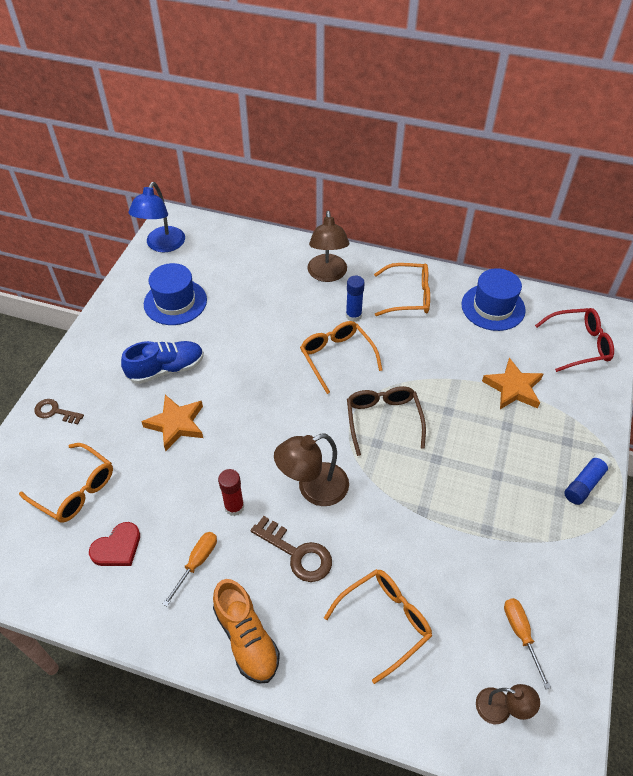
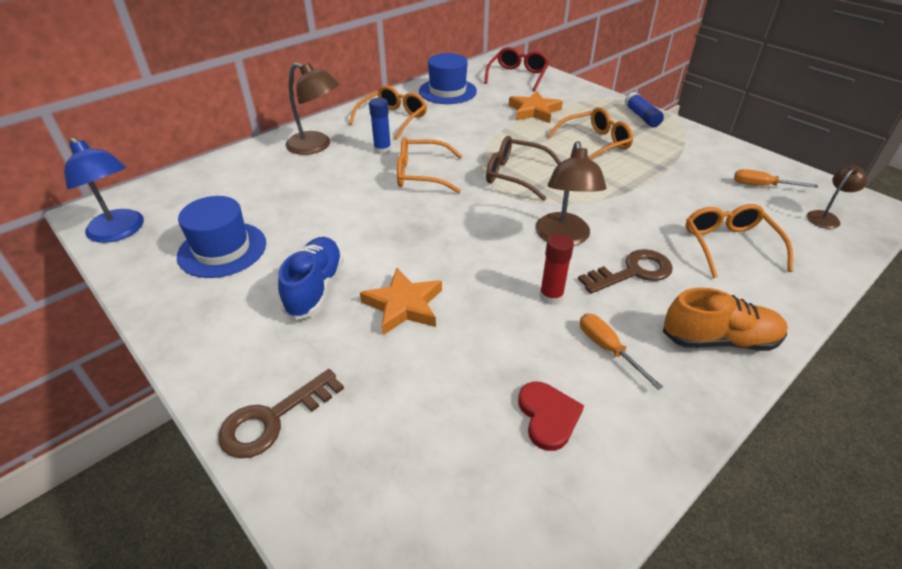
camera: 60 degrees left, 10 degrees down
orange glasses [19,443,113,523] -> orange glasses moved to [548,107,633,160]
brown key [34,399,84,425] -> brown key [218,369,344,458], size x1.54

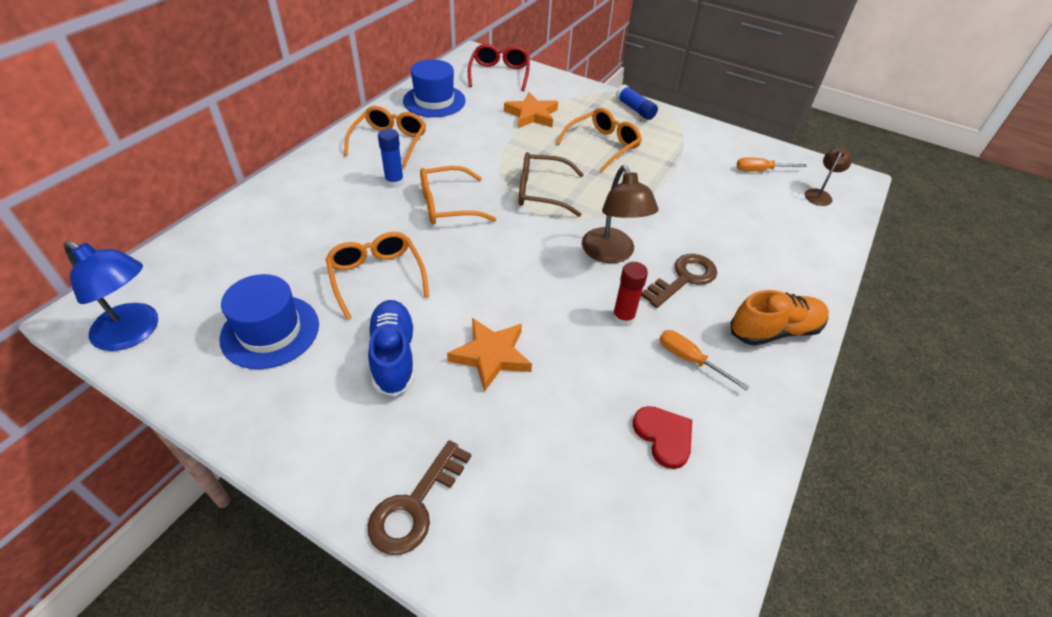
camera: 20 degrees left, 5 degrees up
brown lamp [286,63,339,155] -> none
orange glasses [686,204,793,278] -> orange glasses moved to [325,232,429,320]

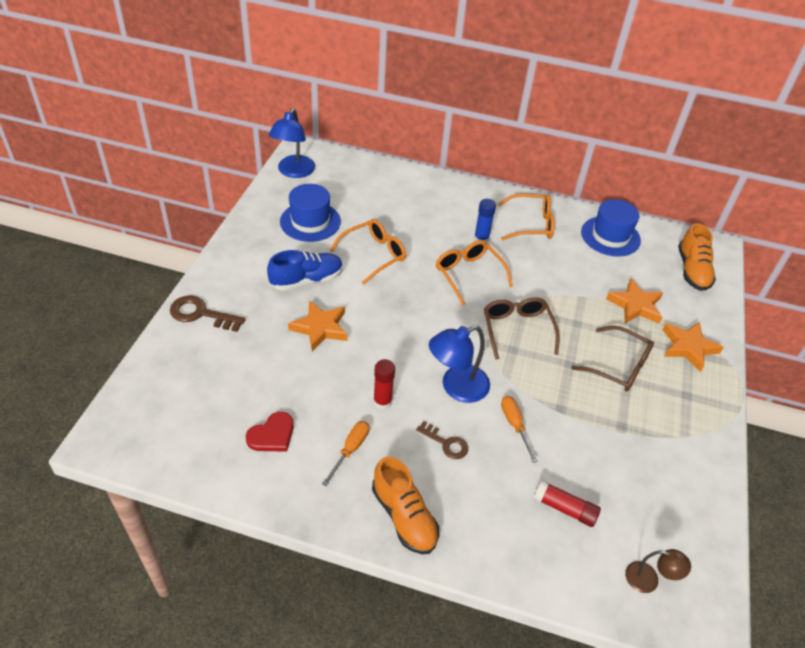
camera: 75 degrees right, 0 degrees up
red glasses [468,44,530,91] -> orange shoe [678,223,716,291]
orange glasses [556,108,642,172] -> brown glasses [571,326,654,392]
brown lamp [582,165,659,263] -> blue lamp [429,325,490,403]
blue glue stick [615,84,658,120] -> none
brown key [641,254,717,308] -> brown key [416,421,468,459], size x0.65
orange screwdriver [737,157,807,171] -> orange screwdriver moved to [501,396,538,463]
none -> red glue stick [534,480,601,527]
none -> orange star [663,322,724,372]

